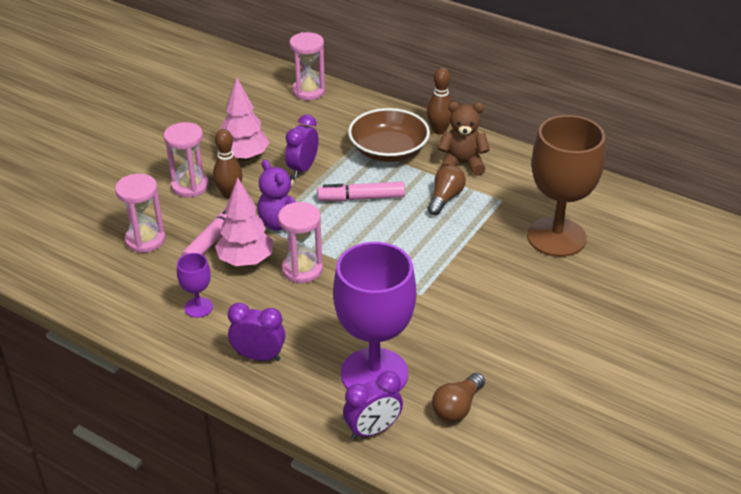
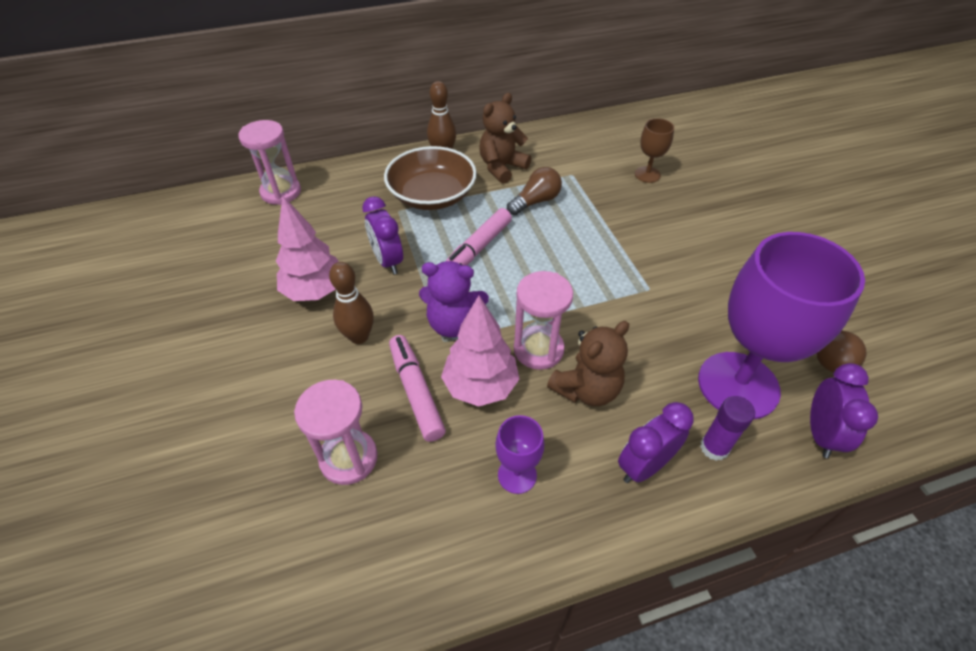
camera: 50 degrees left, 10 degrees up
pink hourglass [163,122,209,197] -> none
brown light bulb [428,165,466,216] -> brown light bulb turned 75 degrees clockwise [507,167,562,215]
brown goblet [527,115,605,257] -> brown goblet [635,118,674,183], size x0.45
none -> brown teddy bear [547,321,629,406]
none -> purple glue stick [700,396,755,461]

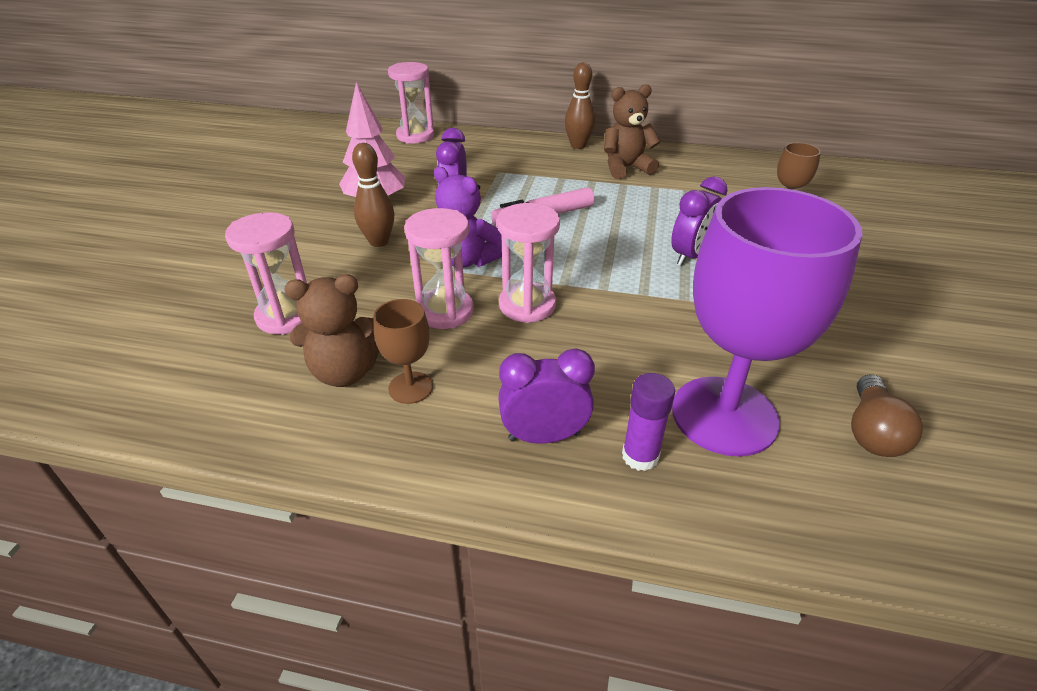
camera: 30 degrees right, 10 degrees down
brown bowl [384,146,477,210] -> none
pink marker [389,335,446,442] -> none
pink tree [441,295,519,407] -> pink hourglass [404,208,474,329]
purple goblet [495,415,544,494] -> brown goblet [373,299,433,404]
brown light bulb [507,167,562,215] -> none
brown teddy bear [547,321,629,406] -> brown teddy bear moved to [285,275,379,387]
purple clock [810,363,878,458] -> purple clock moved to [671,176,728,266]

